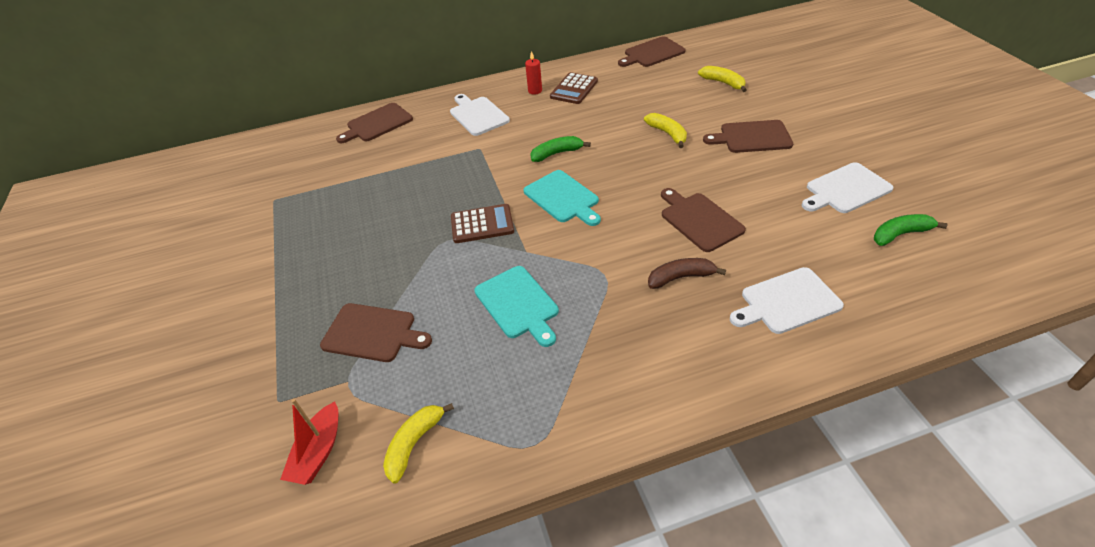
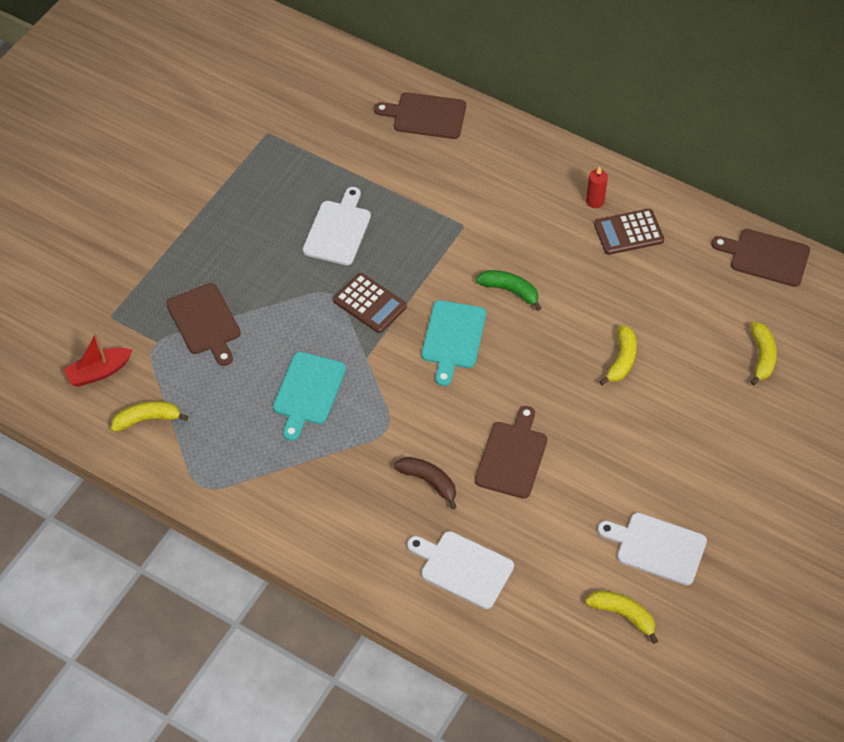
camera: 45 degrees right, 10 degrees up
white cutting board [450,94,510,136] -> white cutting board moved to [302,187,371,265]
brown cutting board [703,120,793,153] -> none
green banana [874,214,947,246] -> yellow banana [585,591,658,644]

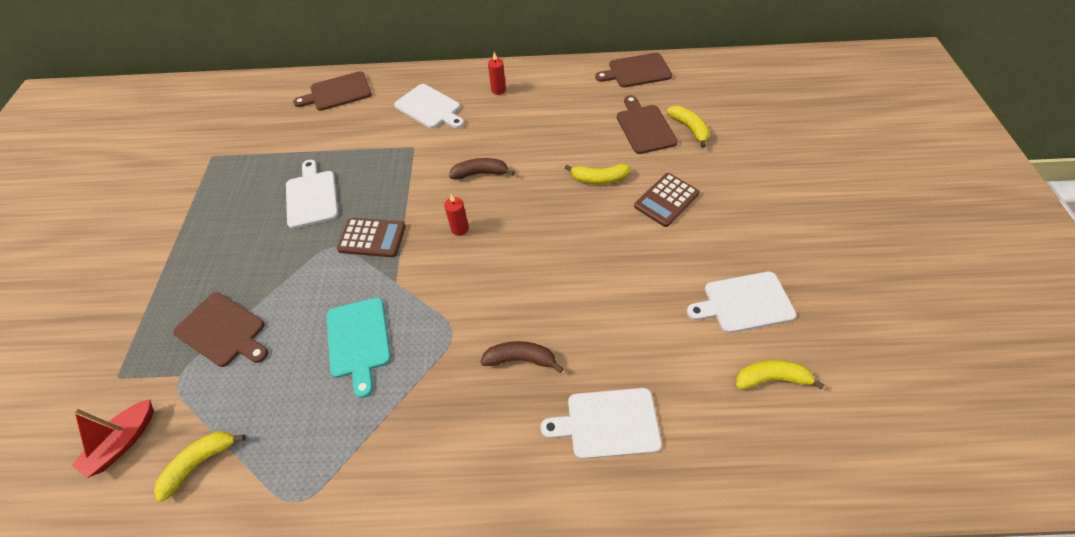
camera: 30 degrees left, 0 degrees up
turquoise cutting board [421,300,486,386] -> red candle [444,194,469,236]
brown cutting board [475,406,547,499] -> brown cutting board moved to [617,95,678,154]
green banana [476,270,541,311] -> brown banana [449,158,515,180]
brown calculator [594,209,664,255] -> brown calculator moved to [634,173,700,227]
yellow banana [599,325,637,385] -> yellow banana turned 105 degrees clockwise [565,164,630,184]
none -> white cutting board [394,84,464,129]

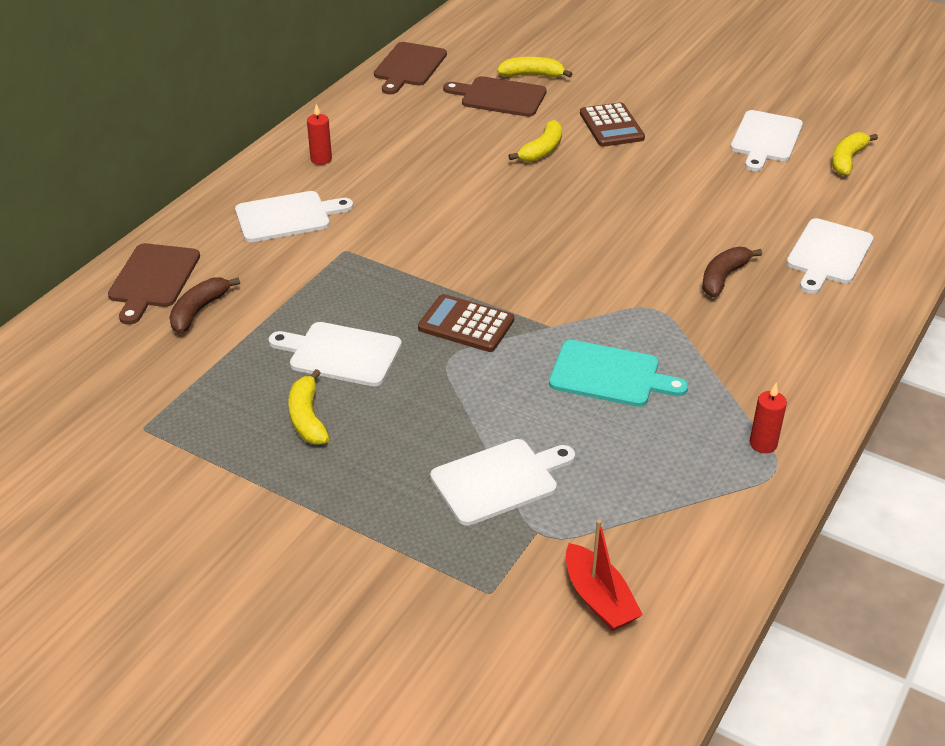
camera: 60 degrees left, 15 degrees down
yellow banana [154,431,246,502] -> yellow banana moved to [288,369,329,445]
brown cutting board [173,292,268,367] -> white cutting board [430,439,575,526]
brown calculator [337,218,406,257] -> brown calculator turned 105 degrees counterclockwise [418,294,514,352]
red candle [444,194,469,236] -> red candle moved to [749,383,787,453]
brown banana [449,158,515,180] -> brown banana moved to [169,277,240,333]

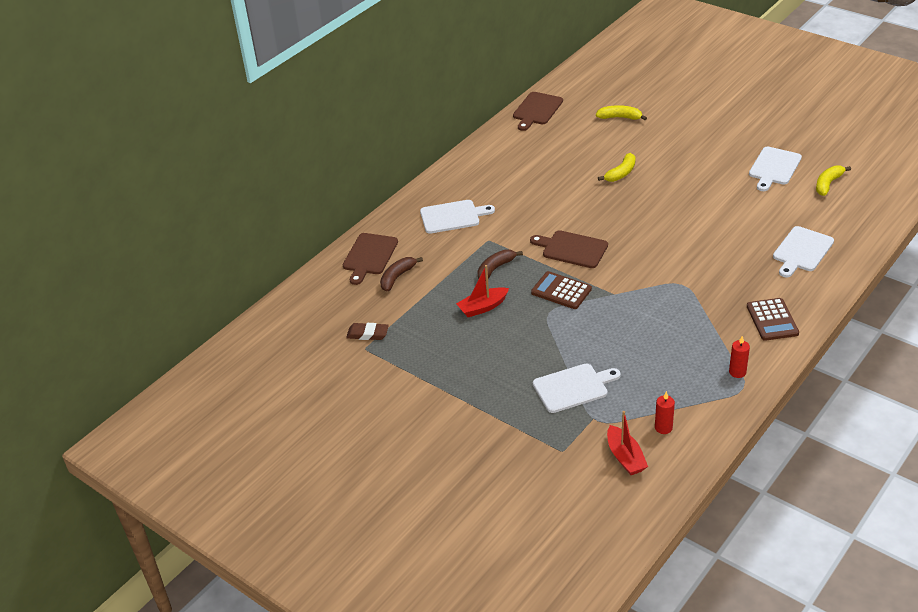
camera: 10 degrees right, 0 degrees up
white cutting board [268,322,402,386] -> red boat [456,265,509,317]
yellow banana [288,369,329,445] -> none
red candle [307,104,332,165] -> red candle moved to [655,391,675,434]
brown cutting board [443,76,546,117] -> brown cutting board moved to [530,230,608,268]
turquoise cutting board [549,340,688,407] -> none
brown calculator [580,102,645,147] -> brown calculator moved to [747,298,799,341]
brown banana [702,247,762,297] -> brown banana moved to [477,249,523,279]
none -> brown eraser [346,323,389,340]

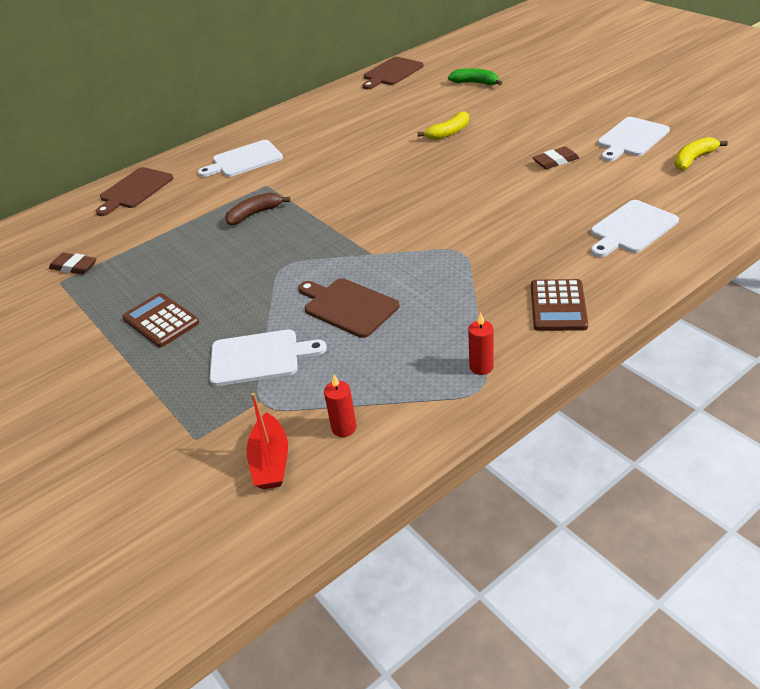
camera: 15 degrees right, 0 degrees up
brown banana [380,257,423,291] -> none
white cutting board [420,200,495,234] -> white cutting board turned 150 degrees clockwise [198,140,283,177]
red boat [456,265,509,317] -> none
brown cutting board [530,230,608,268] -> brown cutting board moved to [298,278,400,338]
brown calculator [531,271,592,309] -> brown calculator moved to [122,293,199,347]
yellow banana [596,105,647,120] -> green banana [448,68,502,85]
none -> brown eraser [532,146,580,169]

